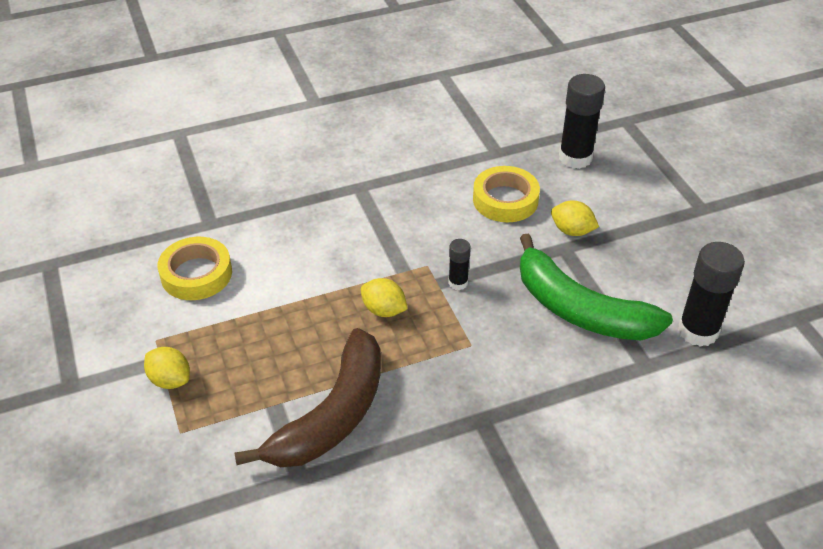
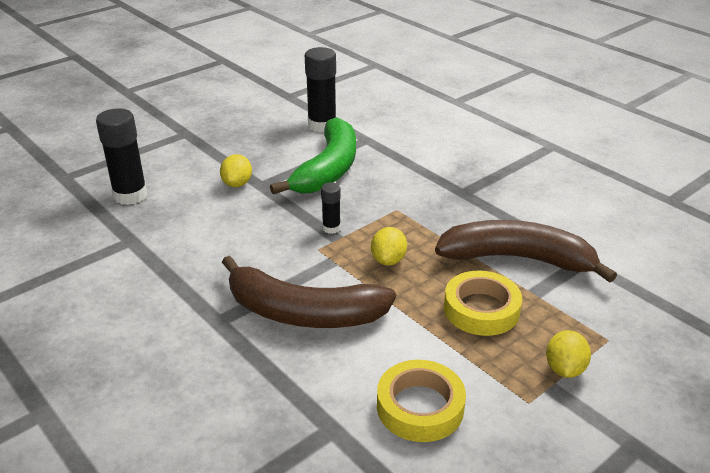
camera: 110 degrees left, 10 degrees down
yellow tape [473,166,540,222] -> yellow tape moved to [444,271,522,336]
none -> brown banana [222,256,396,328]

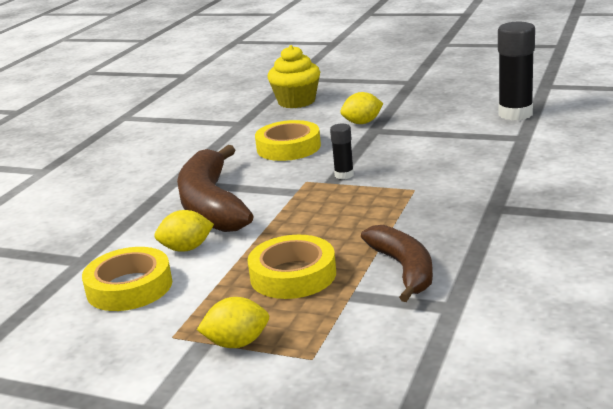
camera: 65 degrees right, 10 degrees down
black glue stick [96,108,147,205] -> yellow cupcake [267,45,320,108]
green banana [270,117,356,194] -> none
yellow lemon [371,227,407,266] -> yellow lemon moved to [154,210,214,252]
brown banana [435,220,617,283] -> brown banana [361,225,433,302], size x0.64
none -> yellow tape [255,120,321,161]

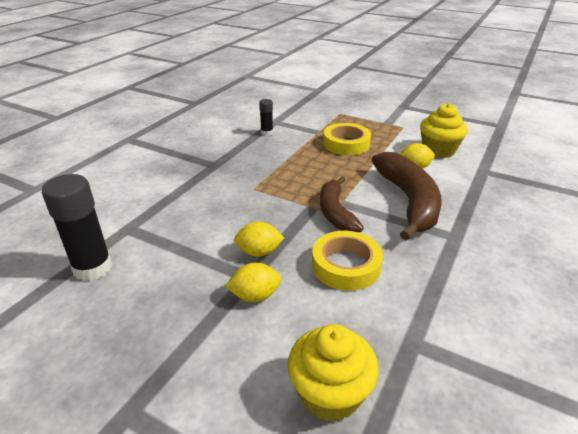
camera: 175 degrees left, 10 degrees up
yellow tape [82,247,172,311] -> yellow cupcake [420,103,468,158]
yellow lemon [197,297,269,348] -> yellow lemon moved to [234,222,284,256]
black glue stick [330,124,354,179] -> black glue stick moved to [259,99,273,136]
brown banana [361,225,433,302] -> brown banana moved to [320,176,364,232]

